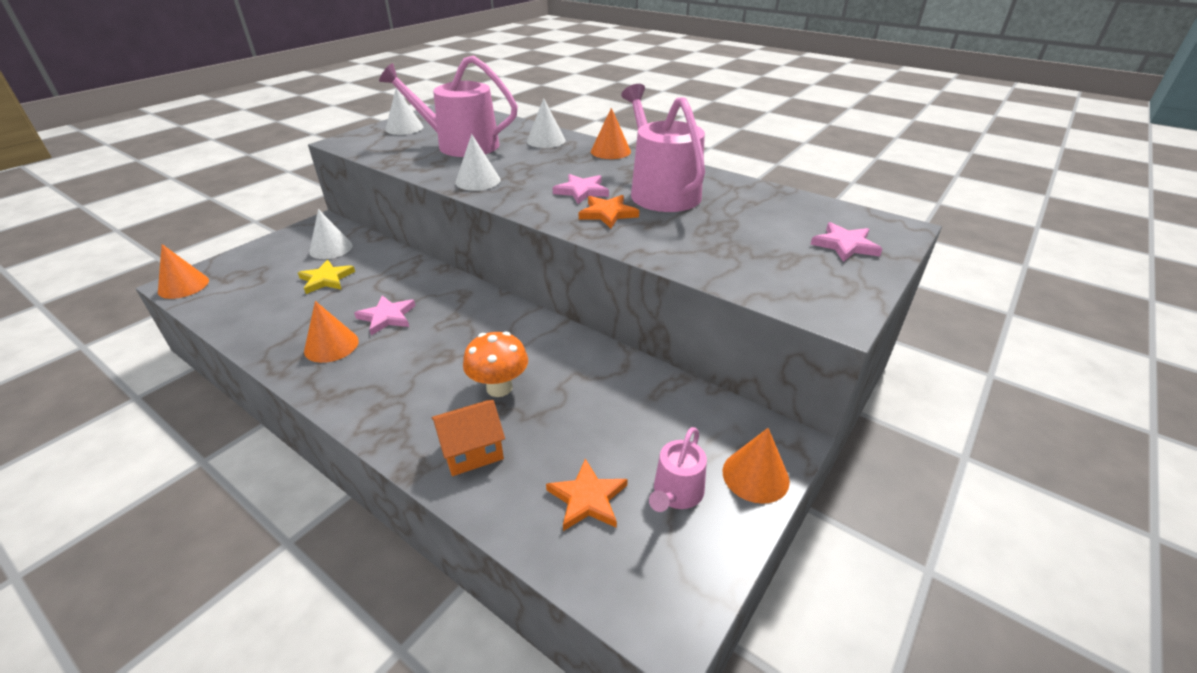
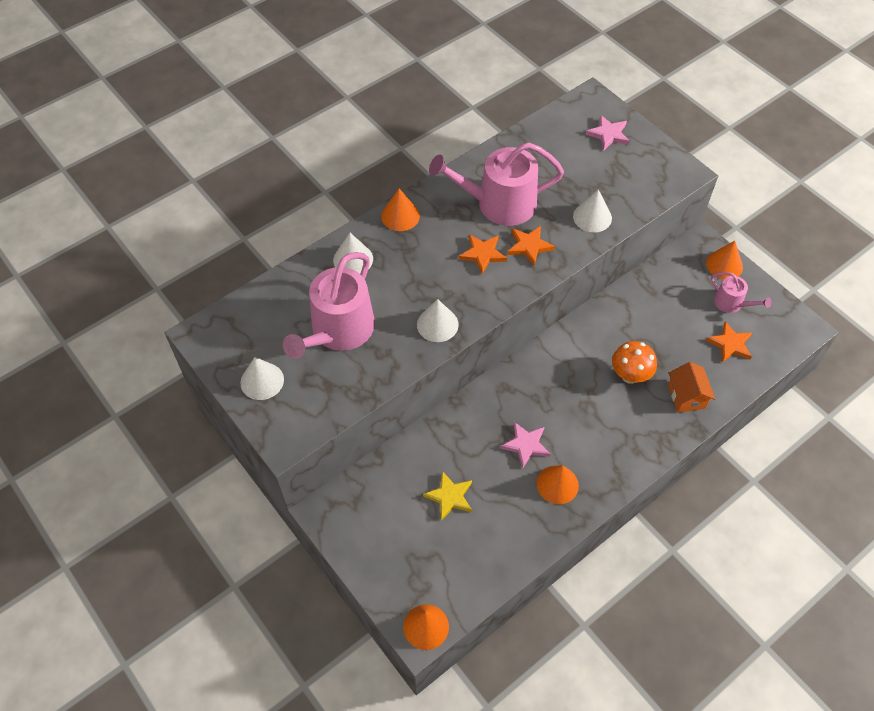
camera: 75 degrees left, 20 degrees up
white cone [309,209,353,259] -> white cone moved to [573,189,612,233]
pink star [553,174,609,204] -> orange star [459,234,507,274]

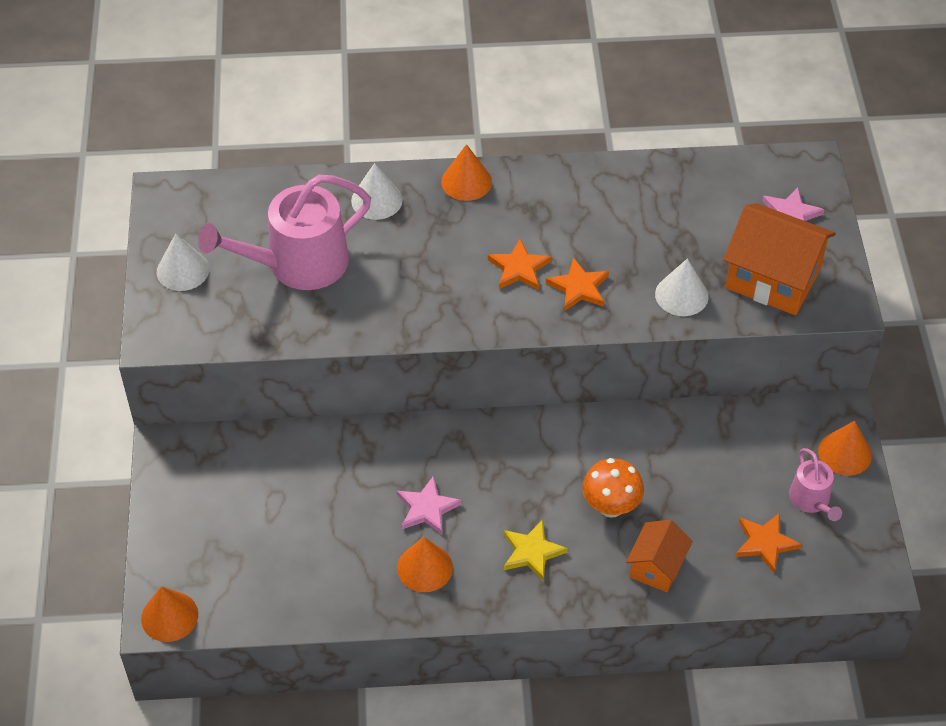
camera: 35 degrees right, 5 degrees down
white cone [417,299,459,342] -> none
yellow star [423,471,472,521] -> yellow star moved to [504,520,568,582]
pink watering can [429,143,564,226] -> none
none -> orange house [723,203,836,315]

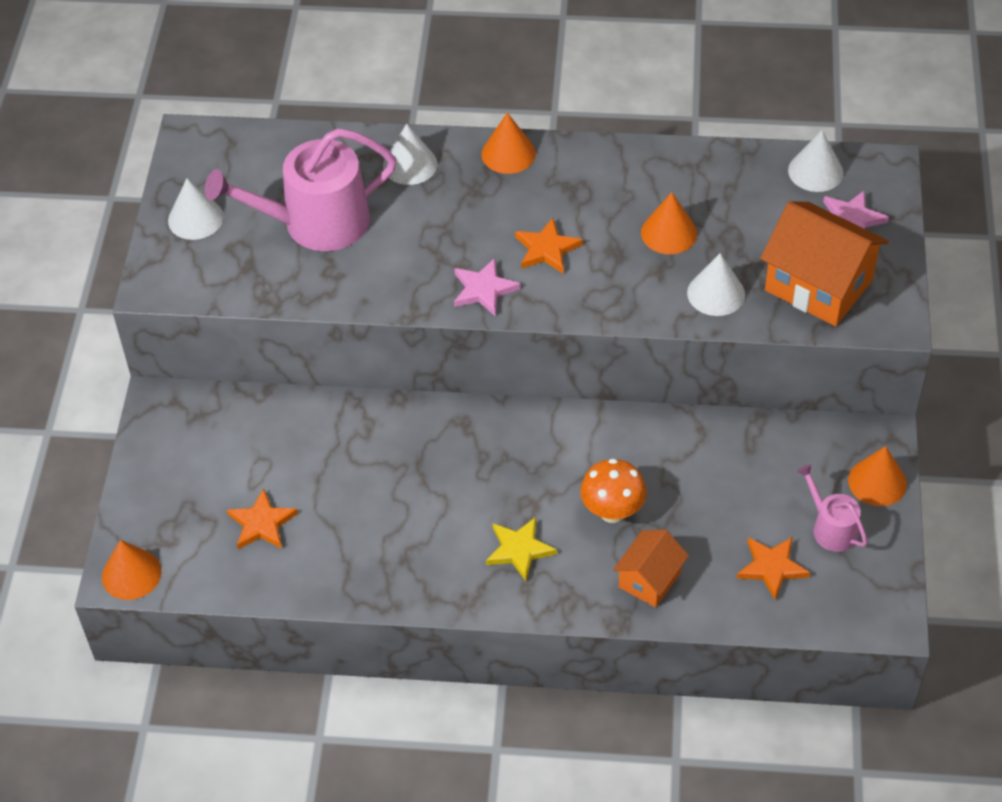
camera: 10 degrees right, 0 degrees up
pink star [397,476,462,535] -> pink star moved to [454,258,521,316]
orange cone [397,537,453,592] -> orange cone moved to [641,192,697,254]
orange star [546,257,609,311] -> orange star moved to [227,488,298,549]
pink watering can [789,448,842,521] -> pink watering can turned 150 degrees clockwise [797,464,868,552]
none -> white cone [788,130,844,192]

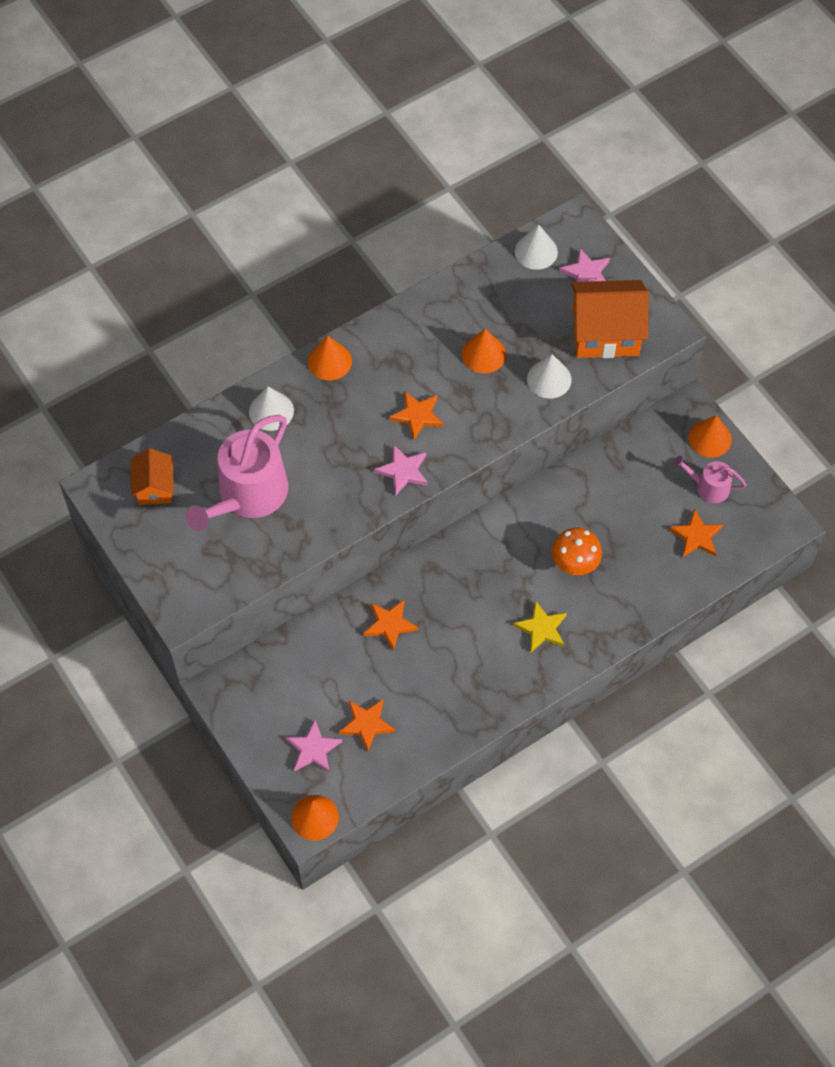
camera: 40 degrees left, 10 degrees up
white cone [168,178,224,240] -> none
orange house [613,529,689,608] -> orange house moved to [131,448,174,505]
none -> pink star [286,720,342,773]
none -> orange star [364,600,418,651]

